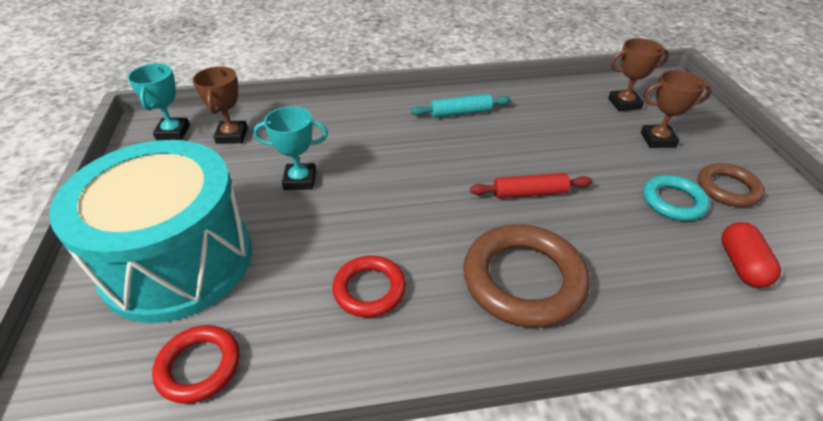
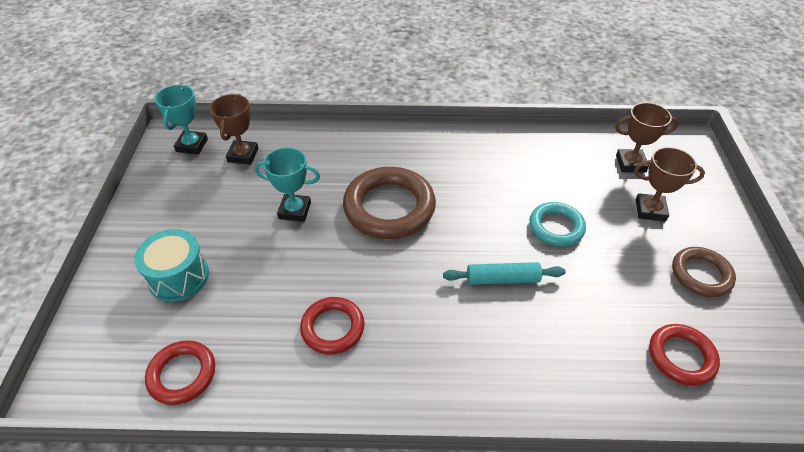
camera: 10 degrees right, 5 degrees up
turquoise drum [49,140,252,323] -> turquoise drum [134,229,209,302], size x0.48
turquoise rolling pin [411,94,511,118] -> turquoise rolling pin moved to [443,262,566,285]
brown ring [463,224,590,328] -> brown ring moved to [343,167,436,239]
red rolling pin [470,173,592,198] -> none
turquoise ring [643,175,710,221] -> turquoise ring moved to [530,202,586,246]
red capsule [721,222,781,288] -> red ring [649,324,720,386]

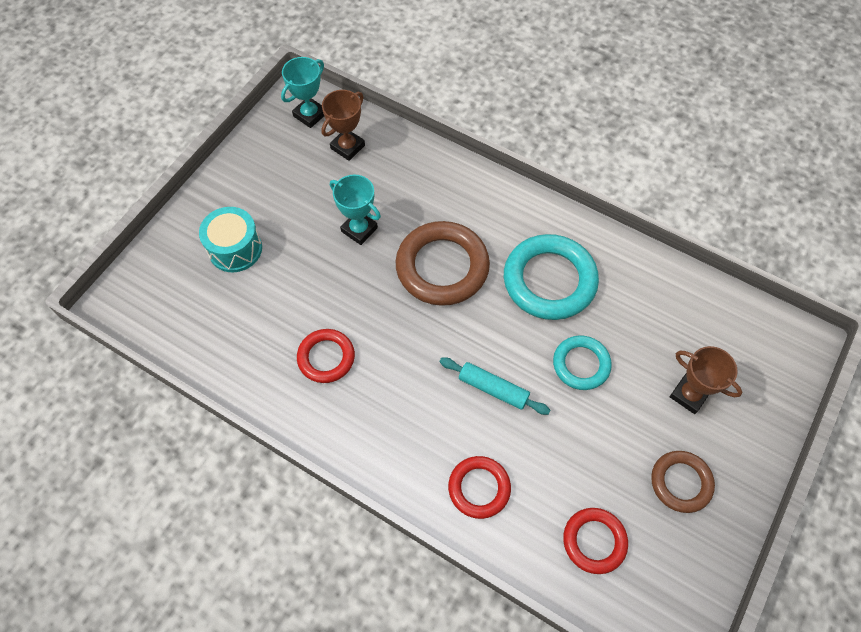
camera: 30 degrees right, 15 degrees up
red ring [145,340,215,405] -> red ring moved to [448,456,511,519]
brown trophy [615,102,679,172] -> none
none -> turquoise ring [504,234,599,320]

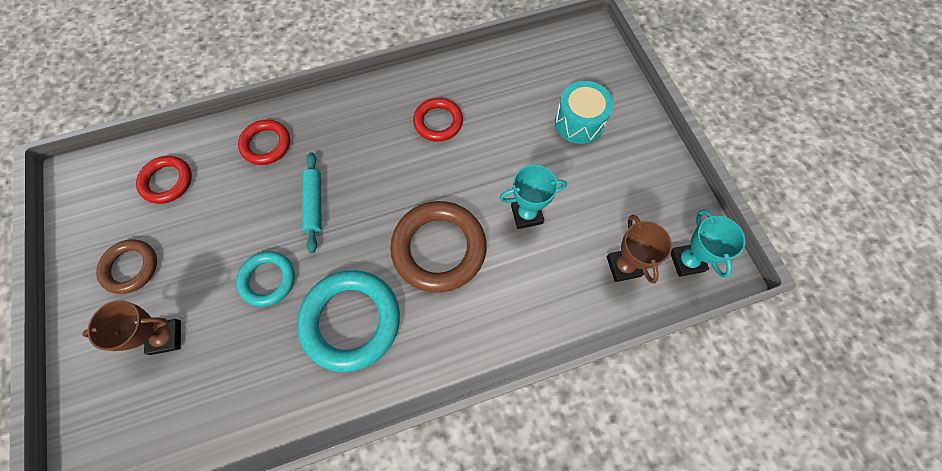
camera: 130 degrees right, 5 degrees up
turquoise rolling pin [440,357,550,415] -> turquoise rolling pin turned 75 degrees counterclockwise [302,152,322,253]

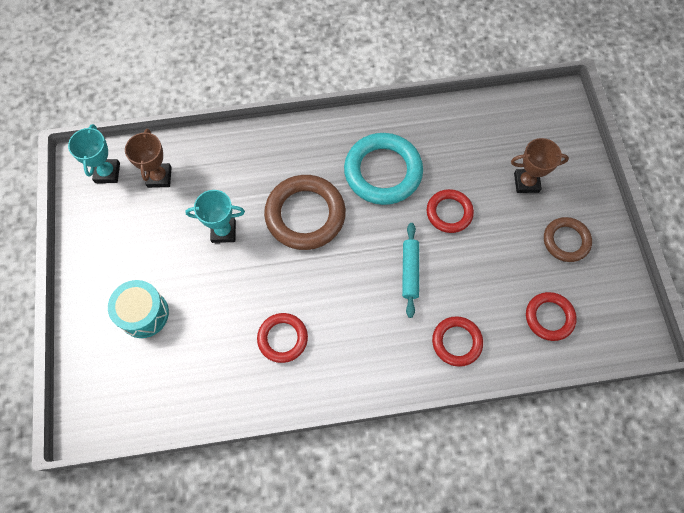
camera: 170 degrees left, 0 degrees up
turquoise ring [236,251,295,307] -> red ring [427,189,474,233]

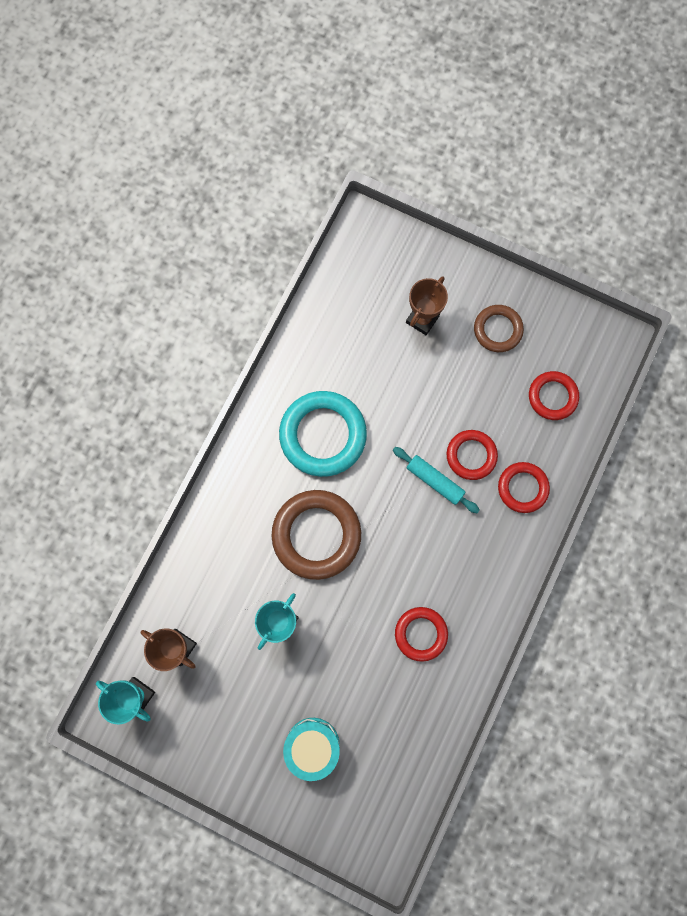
camera: 55 degrees left, 10 degrees up
red ring [427,189,474,233] -> red ring moved to [447,430,498,480]

